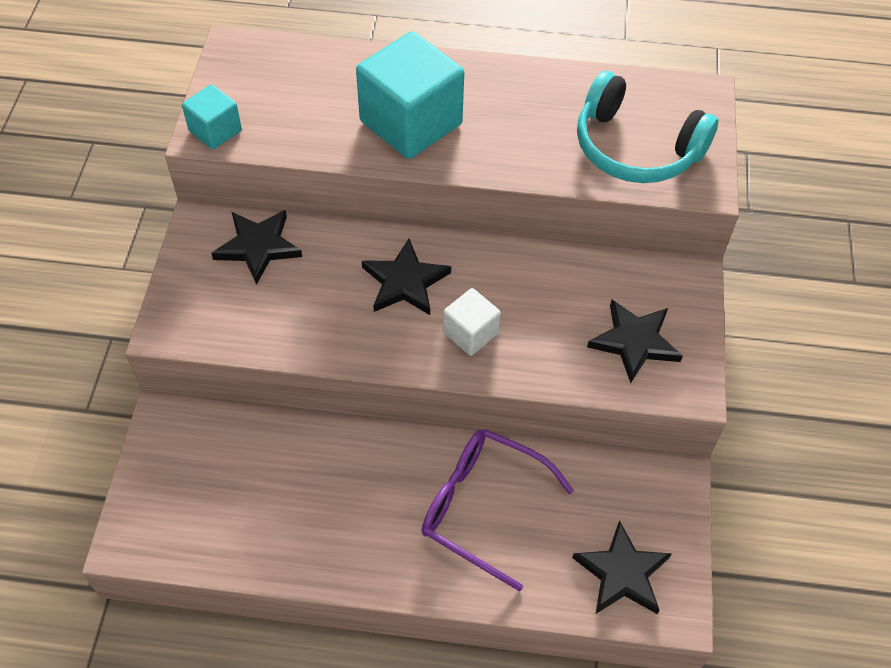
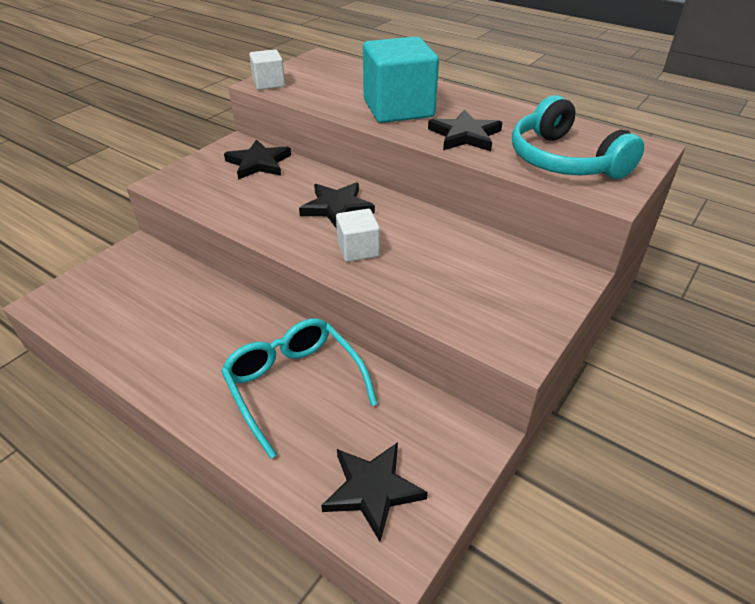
camera: 30 degrees right, 15 degrees down
turquoise cube [182,84,242,150] -> white cube [249,49,285,90]
purple glasses [421,429,574,591] -> turquoise glasses [221,318,377,459]
black star [587,300,683,383] -> black star moved to [428,109,502,151]

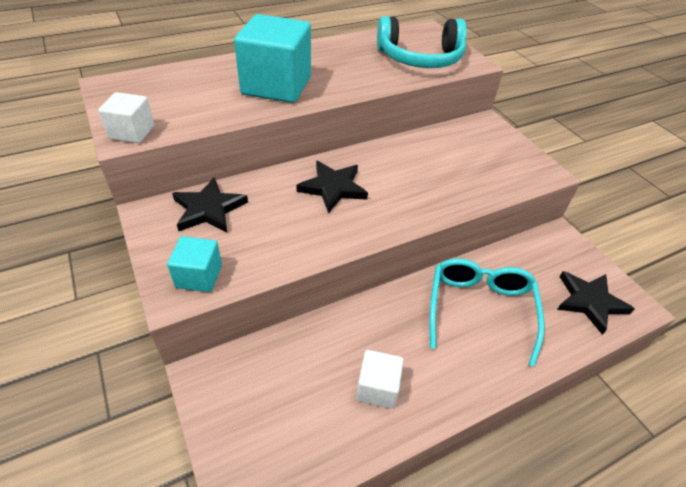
camera: 65 degrees left, 5 degrees up
turquoise glasses [221,318,377,459] -> turquoise glasses turned 105 degrees clockwise [430,258,545,367]
white cube [336,209,380,262] -> white cube moved to [356,350,403,409]
black star [428,109,502,151] -> none
none -> turquoise cube [167,236,222,292]

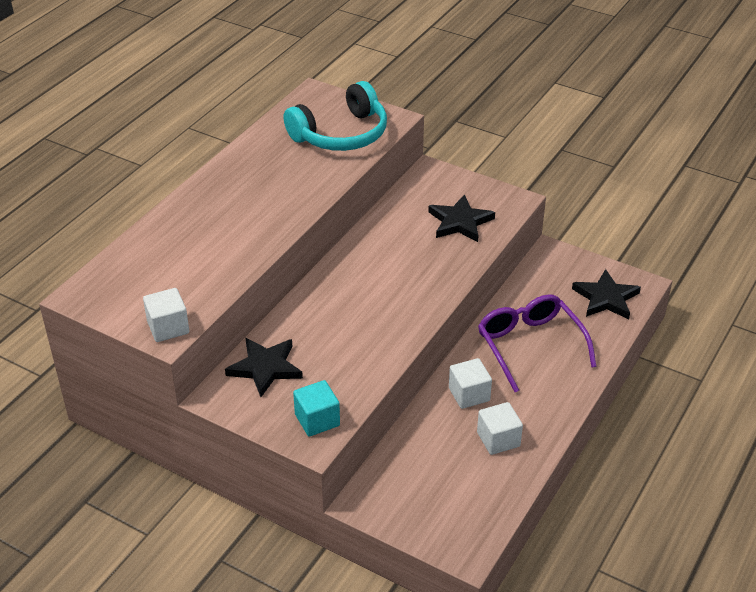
camera: 30 degrees left, 5 degrees down
turquoise cube [234,14,311,103] -> none
black star [296,161,368,213] -> black star moved to [428,194,495,242]
turquoise glasses [430,258,545,367] -> purple glasses [478,294,597,392]
none -> white cube [449,358,492,409]

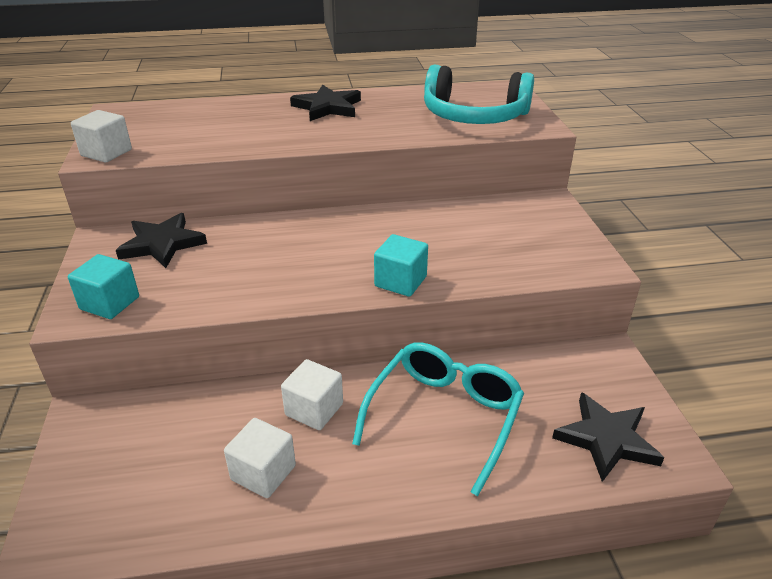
camera: 50 degrees right, 5 degrees down
black star [428,194,495,242] -> black star moved to [290,84,361,121]
purple glasses [478,294,597,392] -> turquoise glasses [352,342,524,496]
none -> turquoise cube [374,234,428,297]

